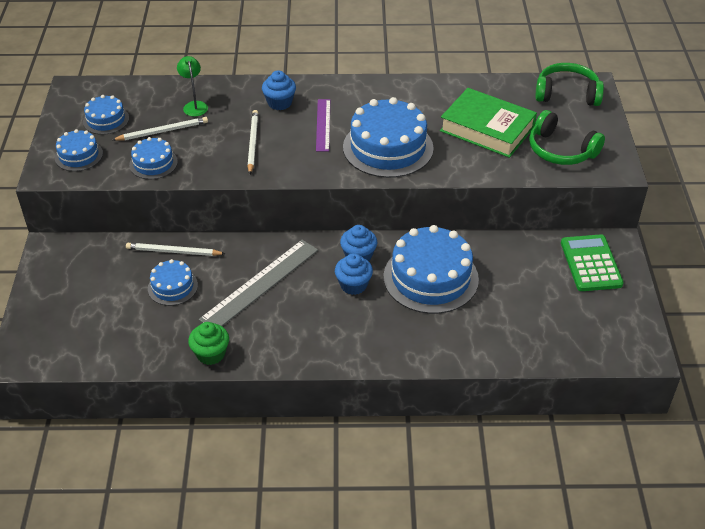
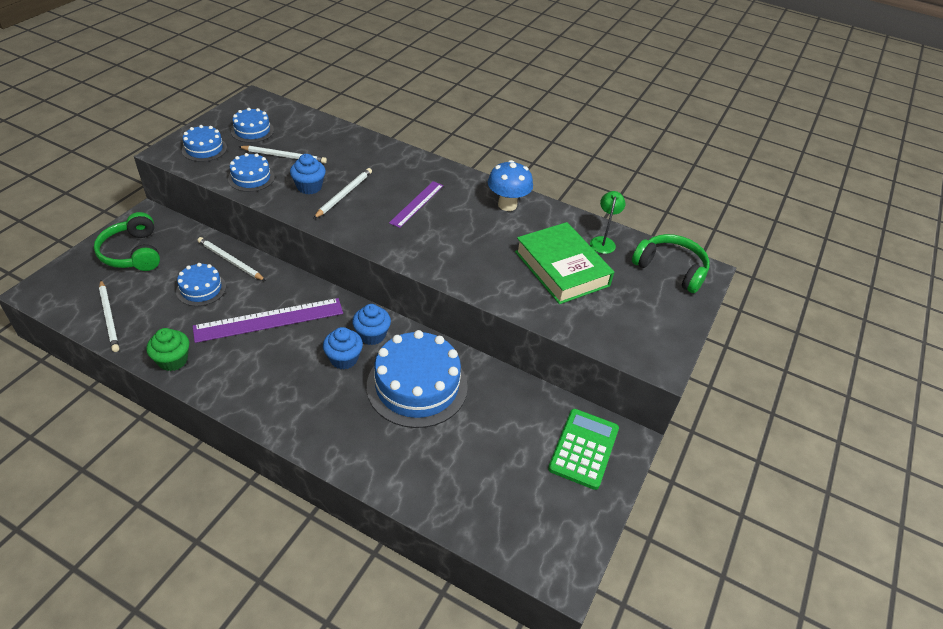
camera: 25 degrees right, 0 degrees up
green lamp [177,56,208,116] -> green lamp moved to [590,191,625,254]
grey ruler [199,240,318,326] -> purple ruler [193,298,343,343]
blue cupcake [262,70,296,110] -> blue cupcake moved to [290,154,326,194]
blue cake [343,97,434,178] -> none
green headphones [529,110,605,165] -> green headphones moved to [94,212,160,271]
none -> white pencil [99,280,119,352]
none -> blue mushroom [488,160,533,211]

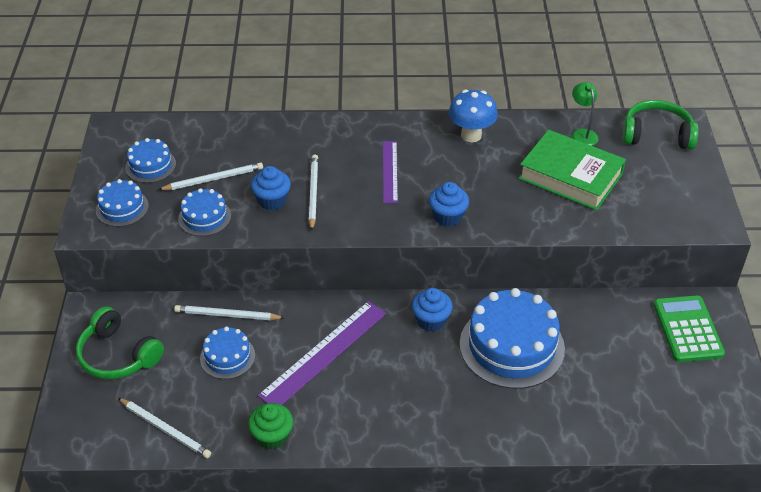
camera: 25 degrees left, 0 degrees up
blue cupcake [323,327,363,369] -> blue cupcake moved to [429,182,469,227]

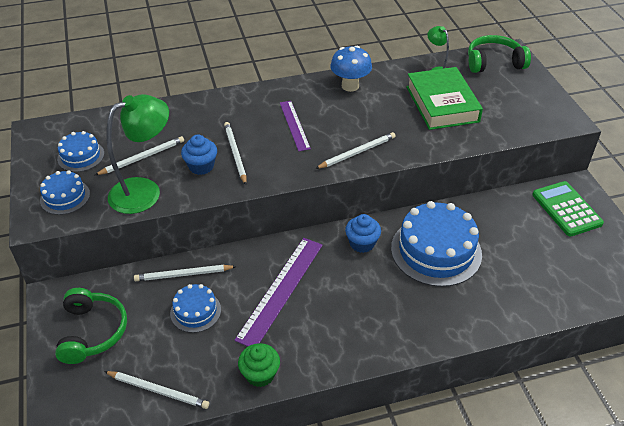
camera: 15 degrees left, 0 degrees up
green headphones [76,306,164,379] -> green headphones turned 120 degrees counterclockwise [55,288,127,364]
blue cake [178,188,231,236] -> green lamp [106,94,169,214]
blue cupcake [429,182,469,227] -> white pencil [315,132,396,169]
green book [519,130,626,210] -> green book turned 60 degrees clockwise [406,67,483,130]

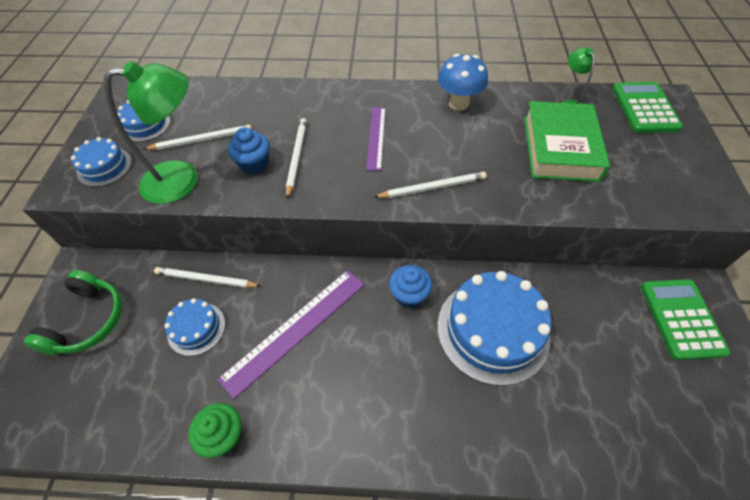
camera: 20 degrees right, 10 degrees up
white pencil [104,371,209,409] -> none
green headphones [468,35,531,73] -> green calculator [612,82,683,133]

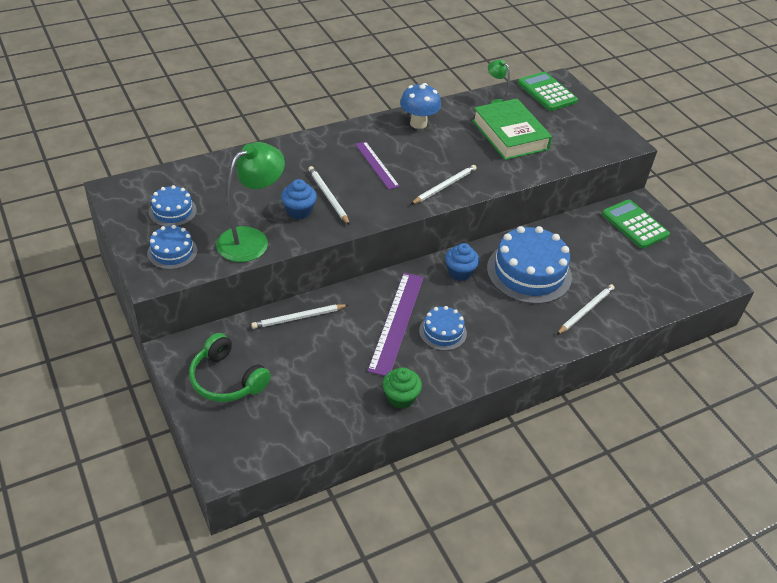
camera: 35 degrees left, 10 degrees down
green headphones [24,270,123,356] -> green headphones turned 150 degrees clockwise [189,333,271,402]
white pencil [144,125,252,150] -> white pencil moved to [557,284,615,335]
blue cake [165,298,225,356] -> blue cake moved to [419,306,467,351]

